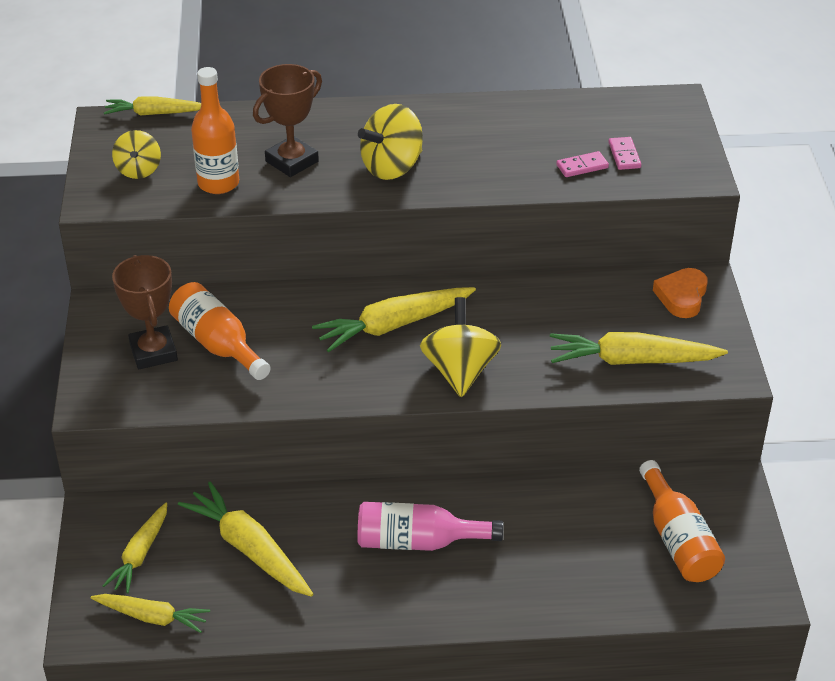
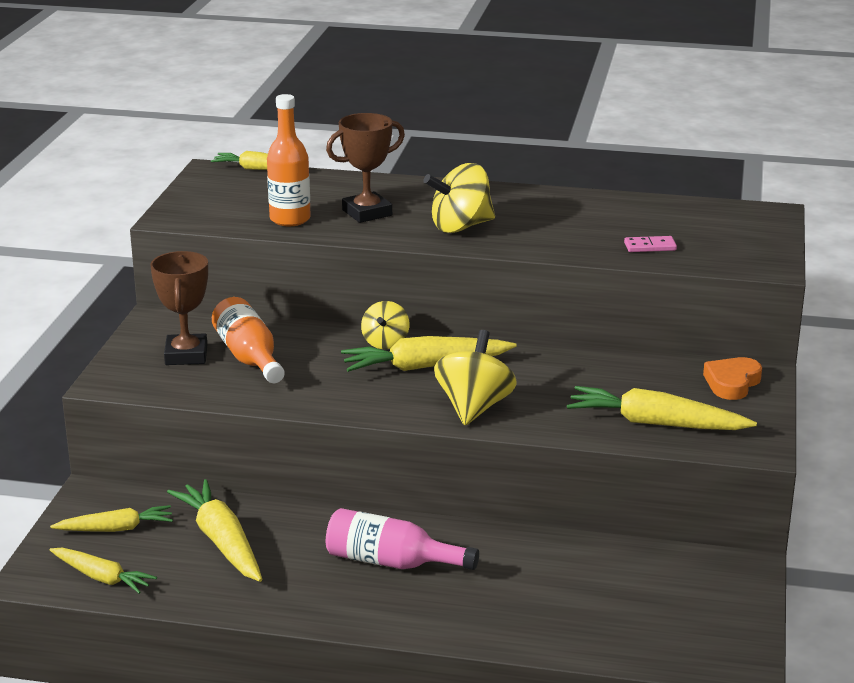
camera: 15 degrees right, 15 degrees down
yellow carrot [103,503,167,593] -> yellow carrot turned 135 degrees counterclockwise [50,505,173,532]
yellow spinning top [112,130,161,179] -> yellow spinning top moved to [361,301,409,349]
pink domino [608,137,641,170] -> none
orange bottle [639,460,725,582] -> none

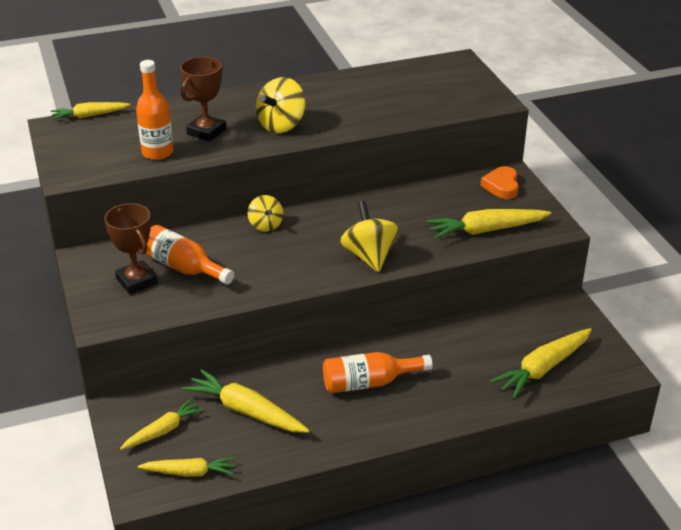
camera: 30 degrees left, 10 degrees up
pink bottle [326,508,479,570] -> orange bottle [323,352,433,393]
yellow carrot [341,336,517,372] -> yellow carrot moved to [490,328,592,399]
pink domino [624,236,677,252] -> none

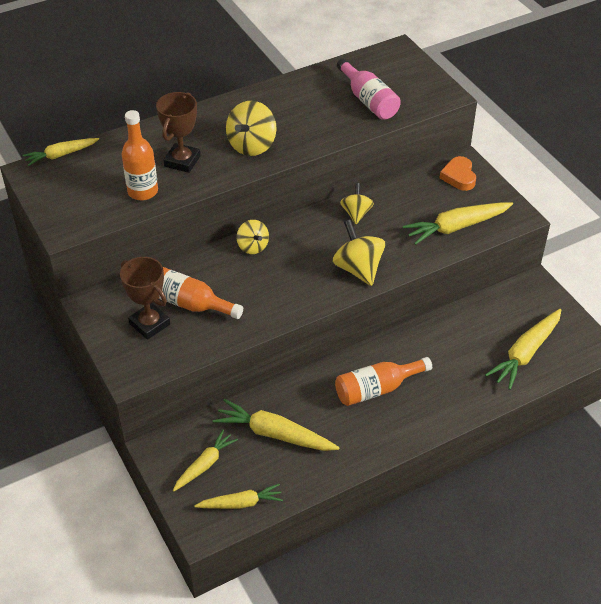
camera: 10 degrees left, 10 degrees up
none -> pink bottle [337,58,401,120]
none -> yellow spinning top [340,183,374,224]

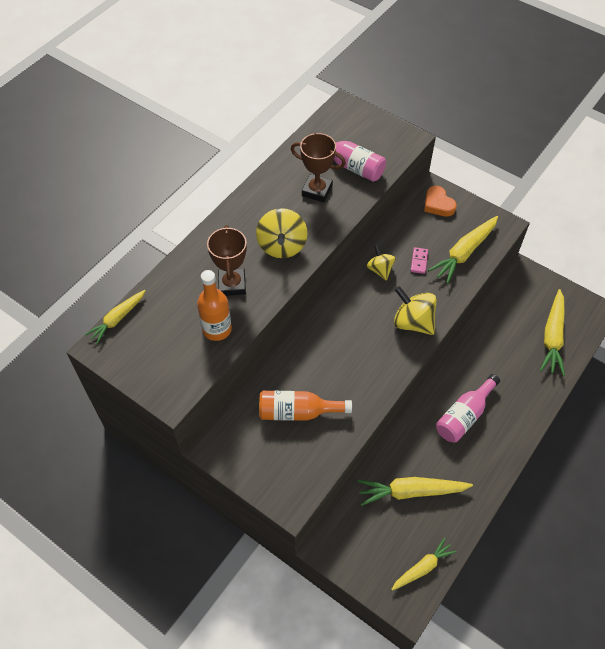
camera: 25 degrees left, 10 degrees up
brown trophy [120,257,170,340] -> brown trophy moved to [291,133,346,202]
yellow carrot [173,430,238,491] -> none
yellow spinning top [237,220,269,254] -> none
orange bottle [335,357,432,406] -> pink bottle [436,374,500,442]
none -> pink domino [411,247,428,274]

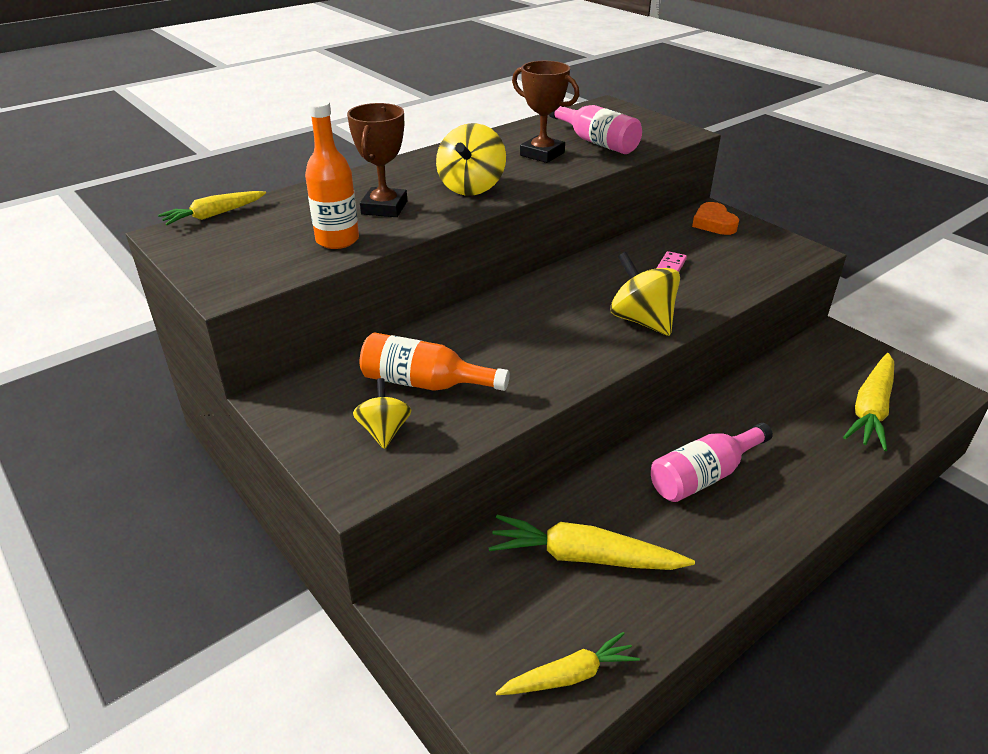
camera: 15 degrees right, 20 degrees down
yellow spinning top [367,245,395,281] -> yellow spinning top moved to [353,378,412,449]
yellow carrot [428,216,498,284] -> none

